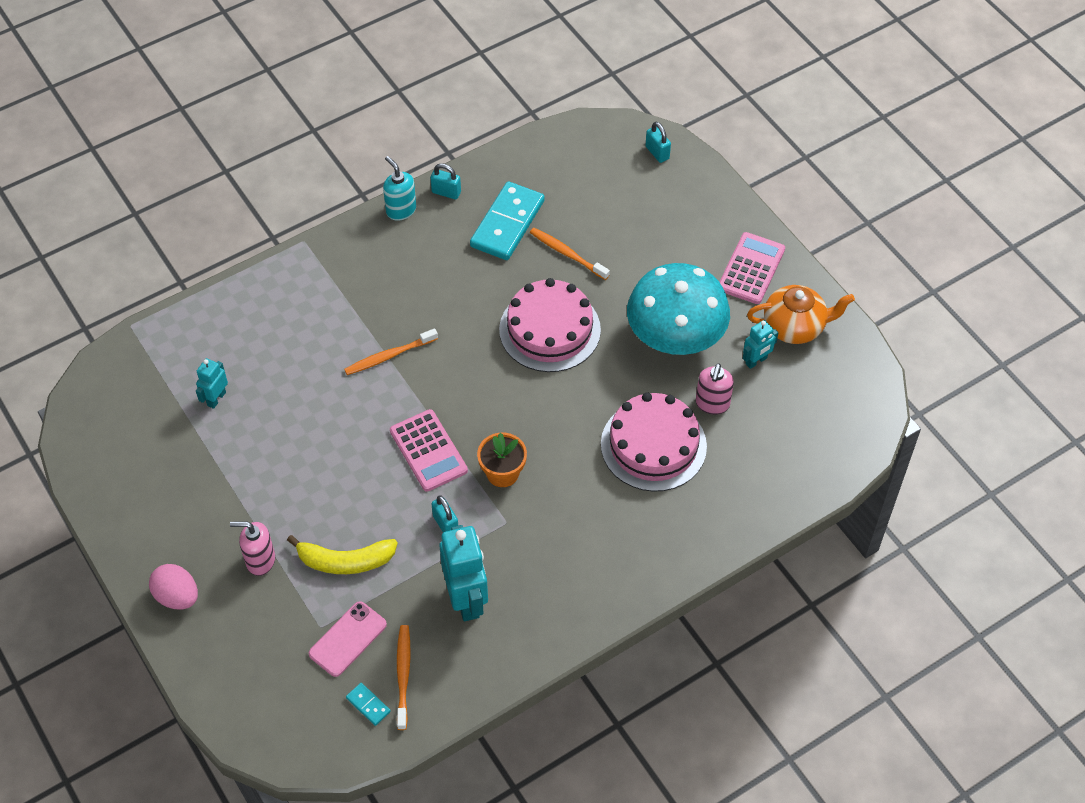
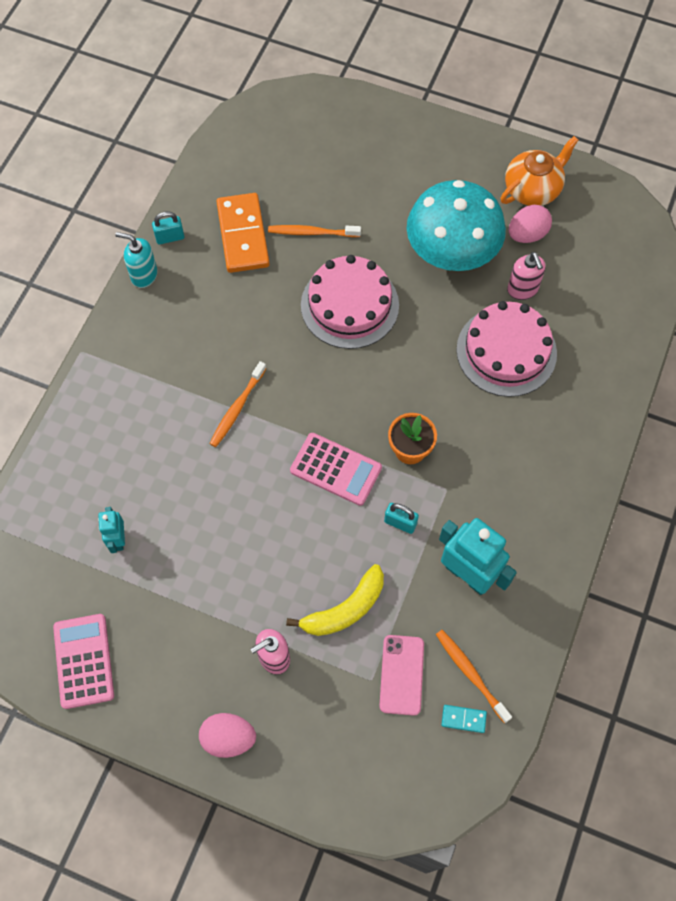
camera: 35 degrees left, 10 degrees up
turquoise domino [470,181,545,260] -> orange domino [216,193,270,273]
turquoise padlock [645,122,671,163] -> none
pink calculator [719,232,785,304] -> pink calculator moved to [53,614,114,709]
turquoise robot [743,320,779,369] -> pink egg [509,205,552,243]

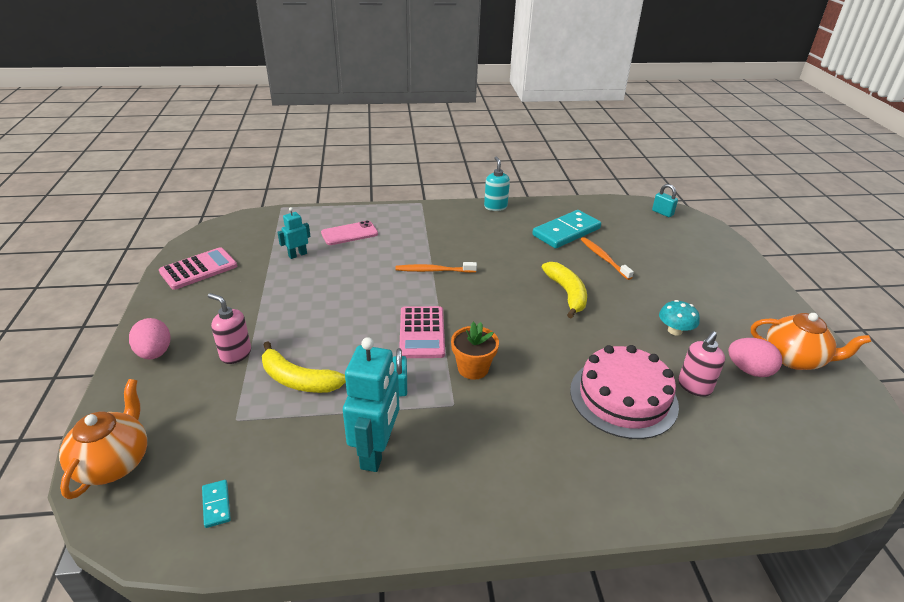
camera: 60 degrees right, 30 degrees down
turquoise padlock [152,211,184,244] -> turquoise padlock moved to [652,184,678,217]
orange domino [216,193,270,273] -> turquoise domino [532,210,601,249]
pink cake [301,255,399,349] -> yellow banana [542,262,587,318]
pink phone [379,635,424,716] -> pink phone moved to [321,220,378,245]
turquoise mushroom [407,180,506,271] -> turquoise mushroom [659,300,700,336], size x0.42
orange toothbrush [436,630,512,723] -> none
none -> orange teapot [59,379,147,499]

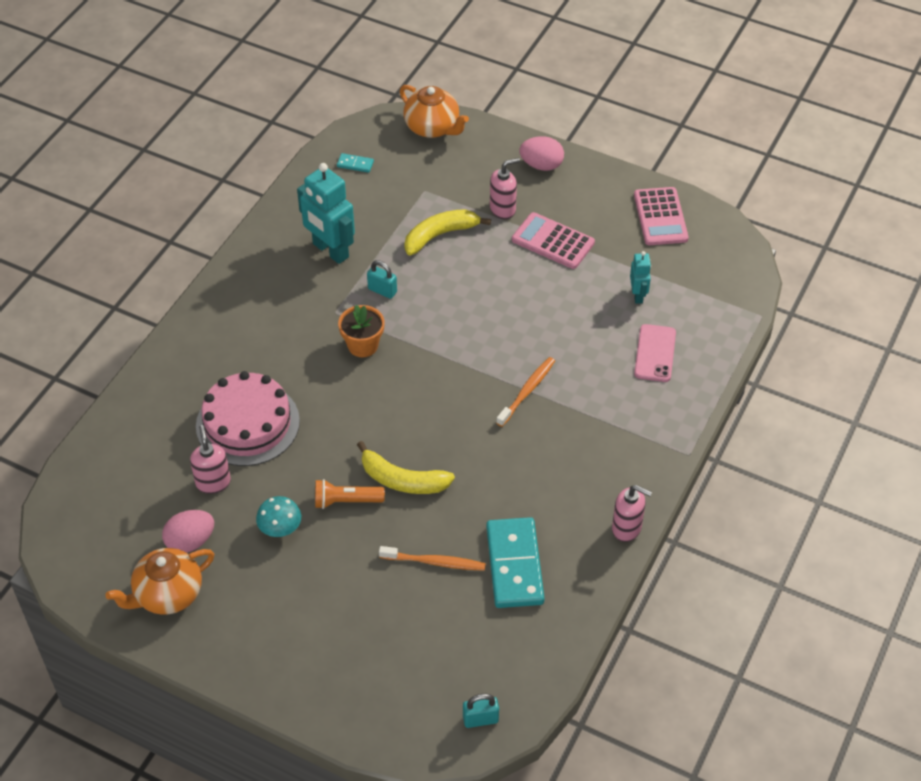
camera: 125 degrees right, 15 degrees up
pink calculator [399,306,445,358] -> pink calculator moved to [512,212,595,269]
turquoise soap dispenser [484,157,510,211] -> pink soap dispenser [612,485,652,542]
none -> orange flashlight [315,479,385,509]

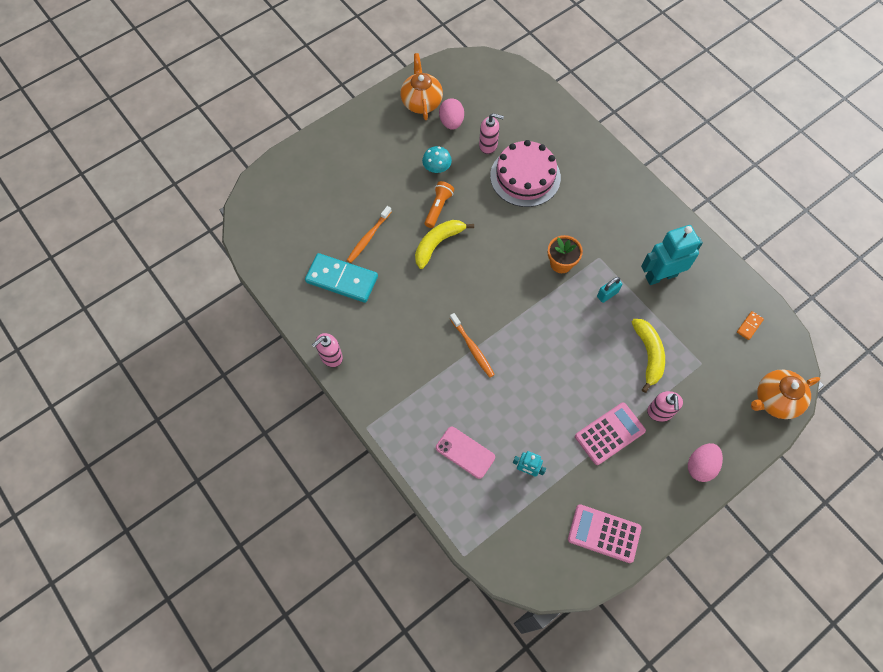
camera: 115 degrees right, 15 degrees up
turquoise domino [337,153,374,173] -> orange domino [737,311,764,340]
turquoise padlock [463,694,499,728] -> none

